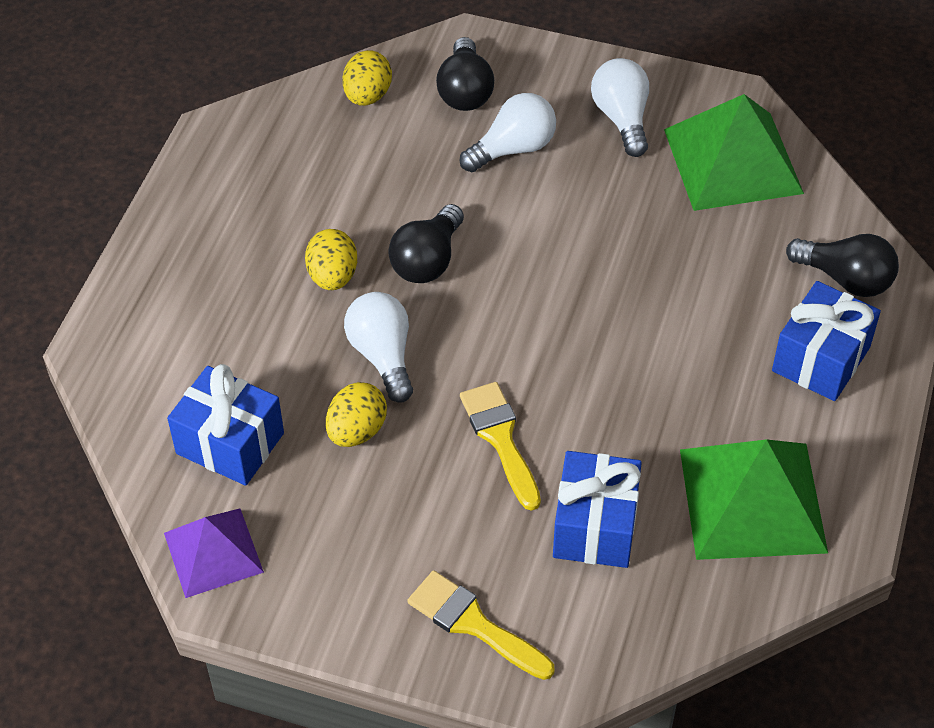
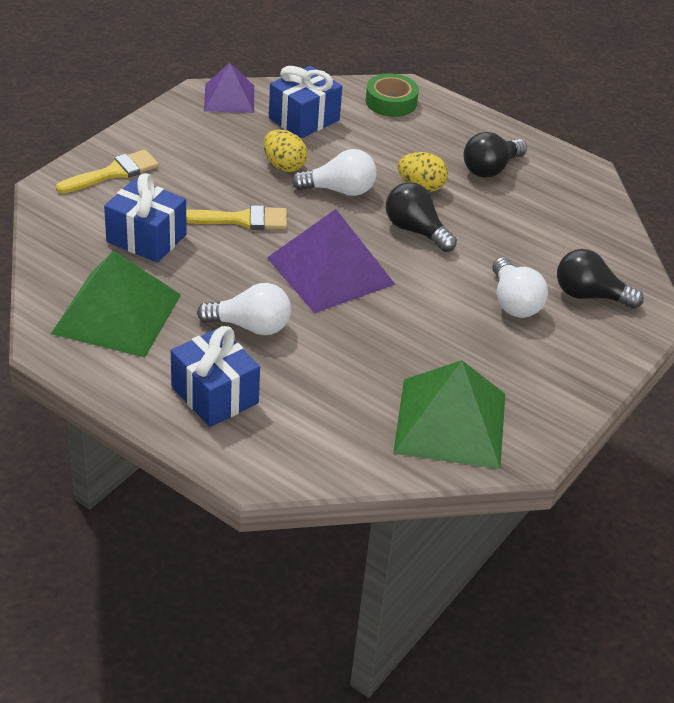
camera: 105 degrees right, 10 degrees down
yellow egg [342,50,392,106] -> none
white light bulb [591,58,649,157] -> white light bulb moved to [197,283,291,335]
black light bulb [786,234,899,297] -> black light bulb moved to [463,132,527,178]
none -> purple pyramid [267,209,396,313]
none -> green tape [365,73,419,117]

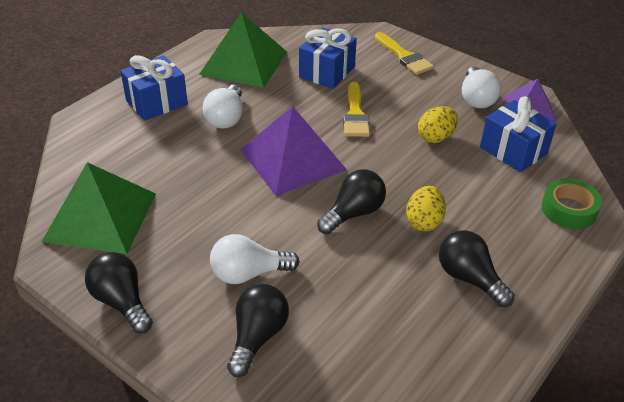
camera: 95 degrees right, 0 degrees up
white light bulb [292,149,377,196] -> white light bulb moved to [462,67,501,108]
none -> black light bulb [85,252,153,333]

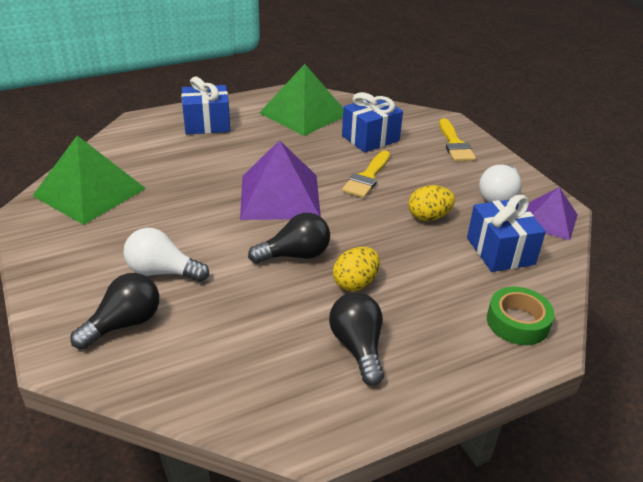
camera: 25 degrees right, 5 degrees down
black light bulb [85,252,153,333] -> none
white light bulb [203,85,243,129] -> none

